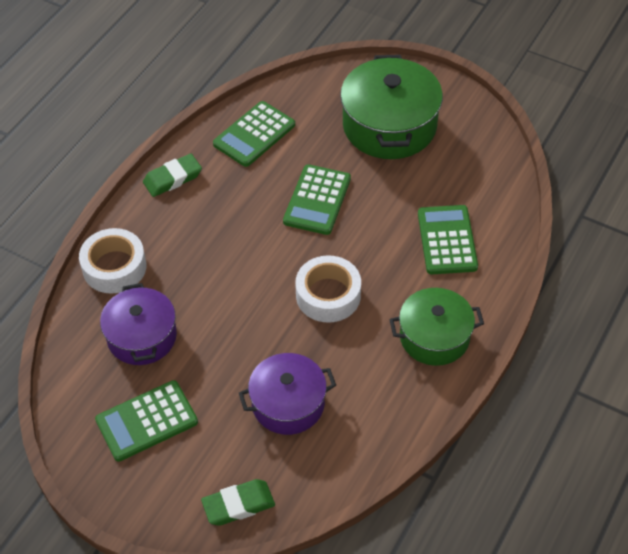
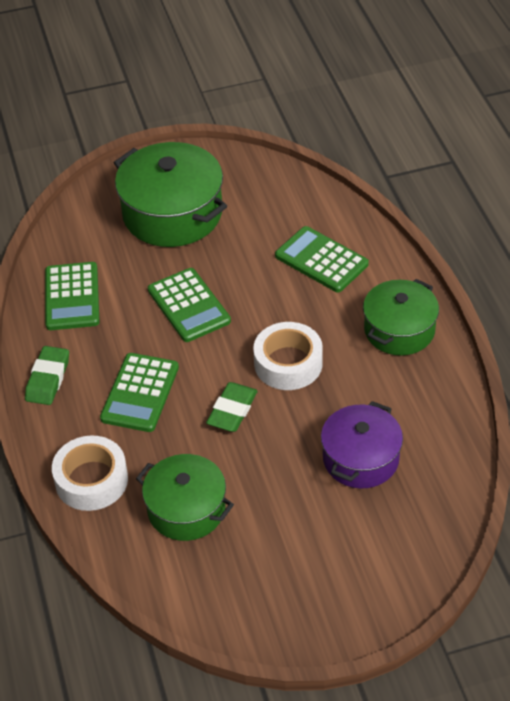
camera: 45 degrees left, 5 degrees down
green calculator [95,380,198,462] -> green calculator moved to [100,353,179,432]
purple pot [100,283,177,365] -> green pot [136,454,234,541]
green eraser [201,479,275,526] -> green eraser moved to [206,382,258,432]

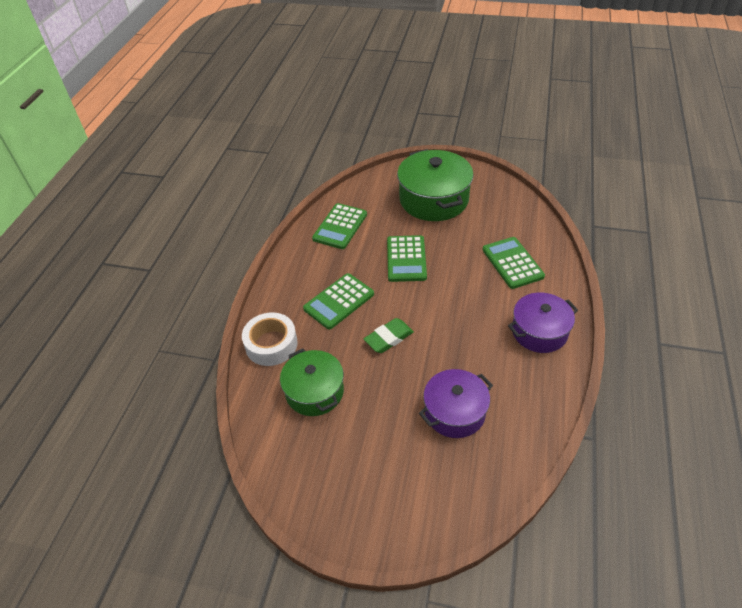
camera: 30 degrees right, 0 degrees up
green eraser [25,346,69,405] -> none
white tape [253,322,323,390] -> none
green pot [363,279,439,356] -> purple pot [508,293,578,353]

